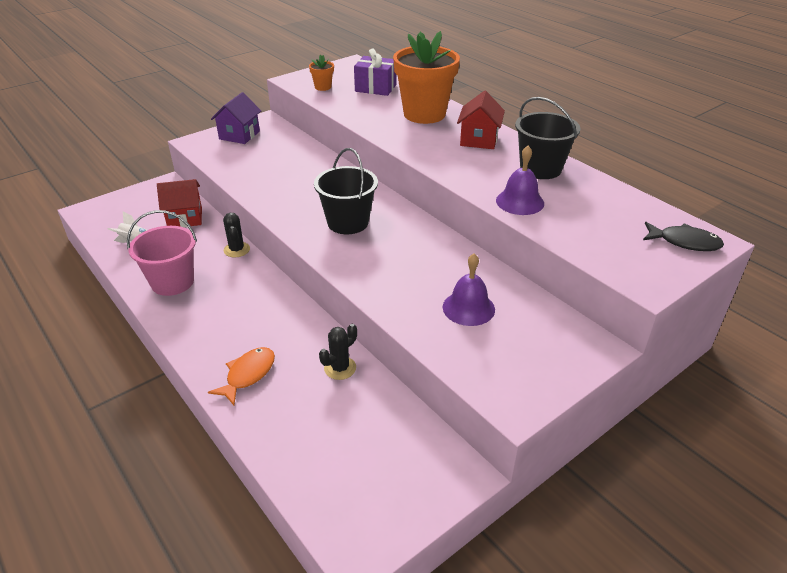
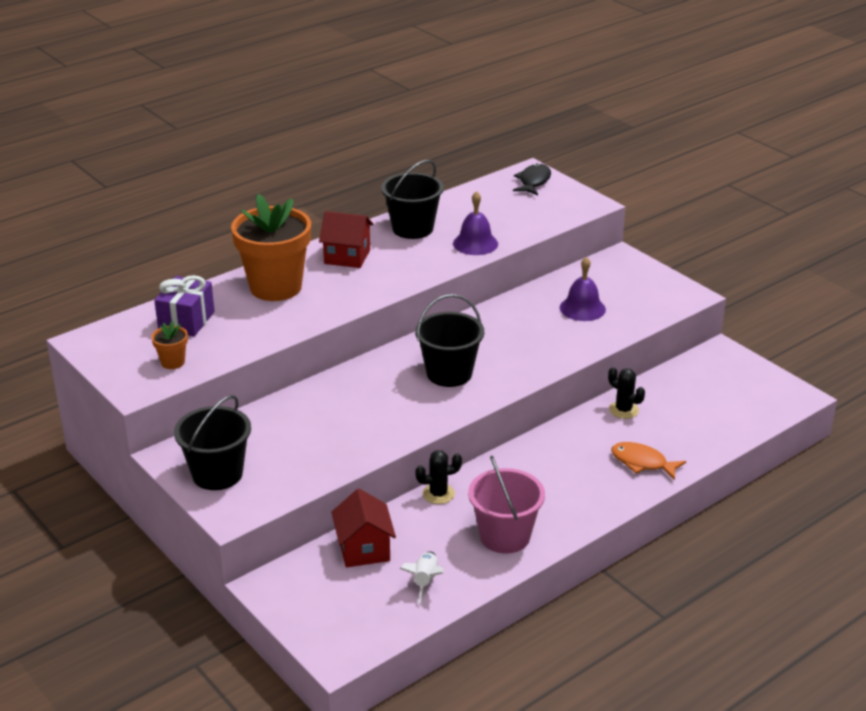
camera: 90 degrees left, 5 degrees down
purple house [211,92,261,144] -> black bucket [174,395,251,490]

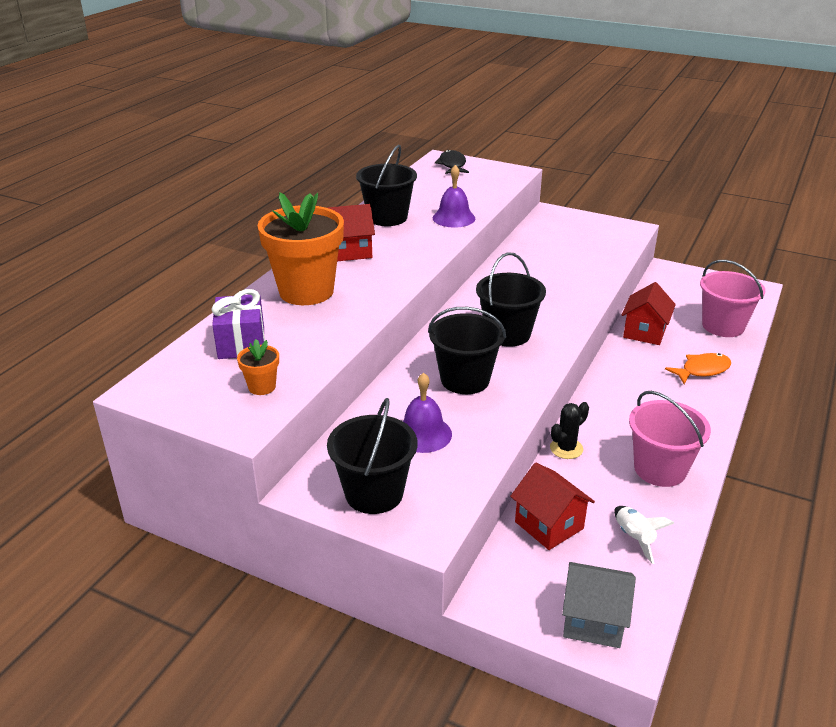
camera: 25 degrees left, 0 degrees up
purple bell [560,257,606,321] -> purple bell moved to [403,373,452,453]
black cactus [608,367,645,419] -> red house [622,282,676,345]
orange fish [611,442,686,480] -> orange fish turned 150 degrees clockwise [665,353,731,384]
none -> black bucket [428,307,506,394]
none -> grey house [562,562,636,648]
none -> pink bucket [700,260,765,337]

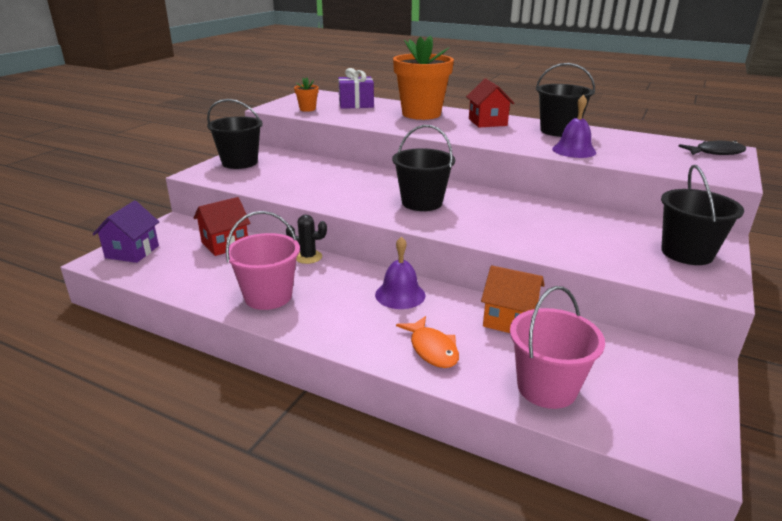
camera: 90 degrees right, 5 degrees down
purple bell [403,373,452,453] -> purple bell moved to [375,236,426,309]
black bucket [428,307,506,394] -> black bucket moved to [661,165,744,265]
black cactus [550,402,589,459] -> black cactus turned 45 degrees counterclockwise [286,215,327,264]
grey house [562,562,636,648] -> purple house [92,200,159,263]
white rocket [614,506,674,564] -> none
red house [622,282,676,345] -> orange house [481,265,545,333]

